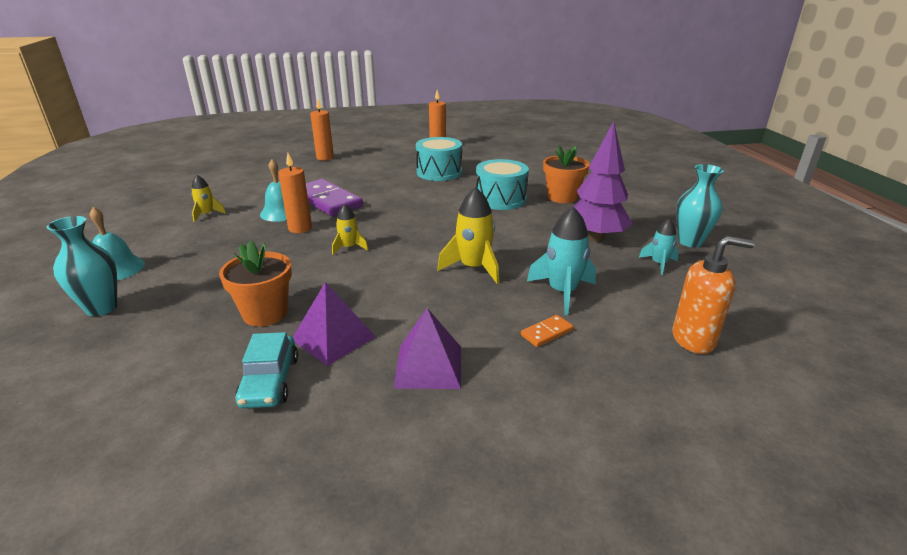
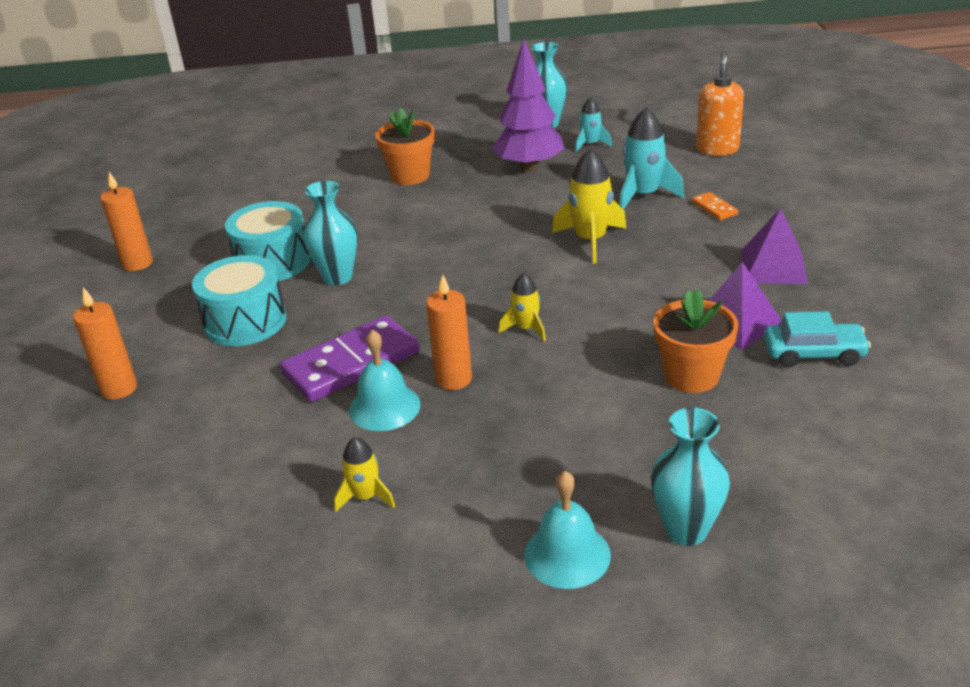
camera: 80 degrees left, 5 degrees up
turquoise drum [476,159,529,210] -> turquoise drum moved to [192,255,287,346]
none -> turquoise vase [303,181,358,285]

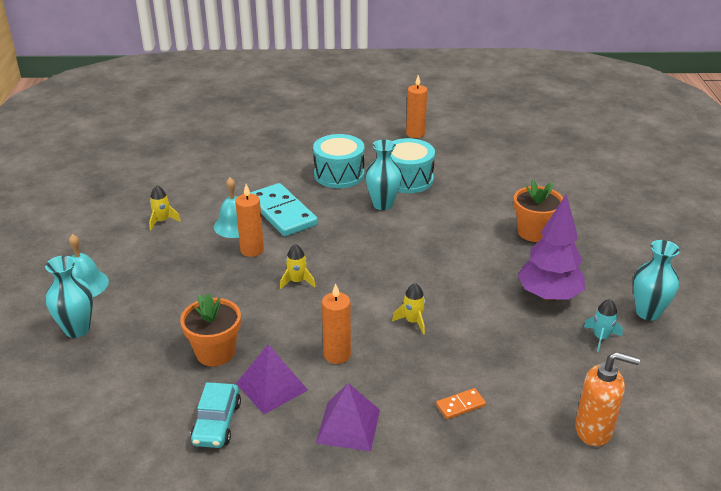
camera: 90 degrees right, 0 degrees up
orange candle [73,287,137,400] -> orange candle moved to [322,283,351,364]
purple domino [280,315,420,402] -> turquoise domino [250,183,318,236]
yellow rocket [552,149,627,263] -> yellow rocket [392,283,426,335], size x0.59
turquoise rocket [619,107,684,210] -> none

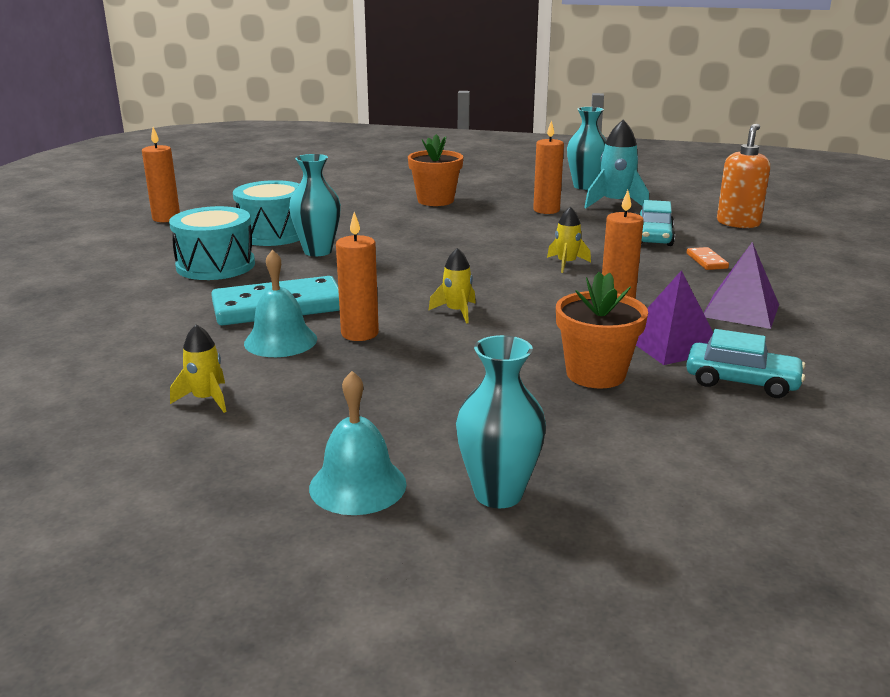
camera: 75 degrees left, 10 degrees down
purple tree [518,194,585,301] -> orange candle [533,120,564,214]
turquoise rocket [584,299,623,352] -> turquoise rocket [584,120,649,208], size x1.70
none -> turquoise car [639,200,675,246]

